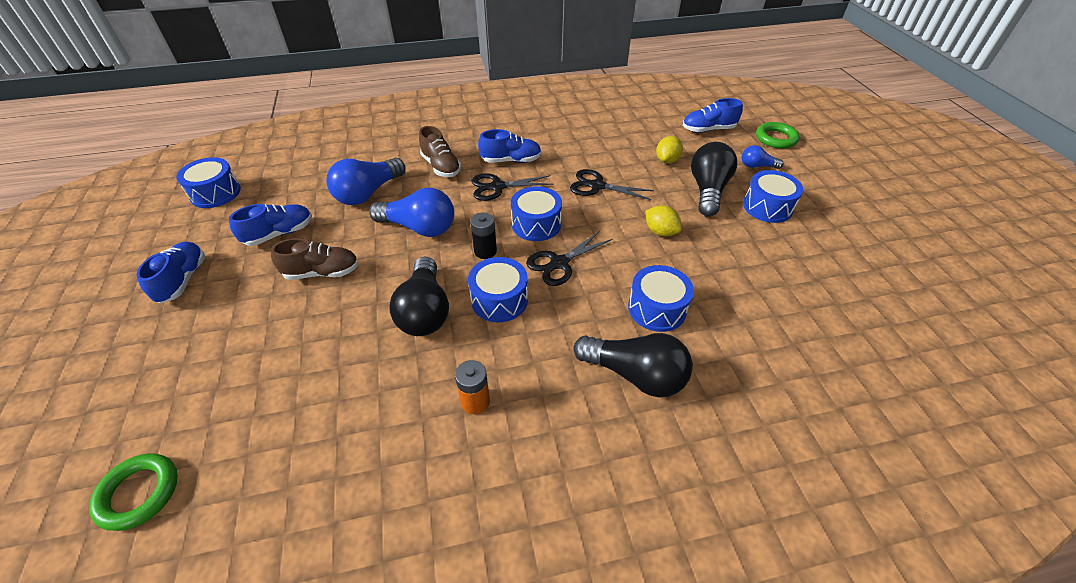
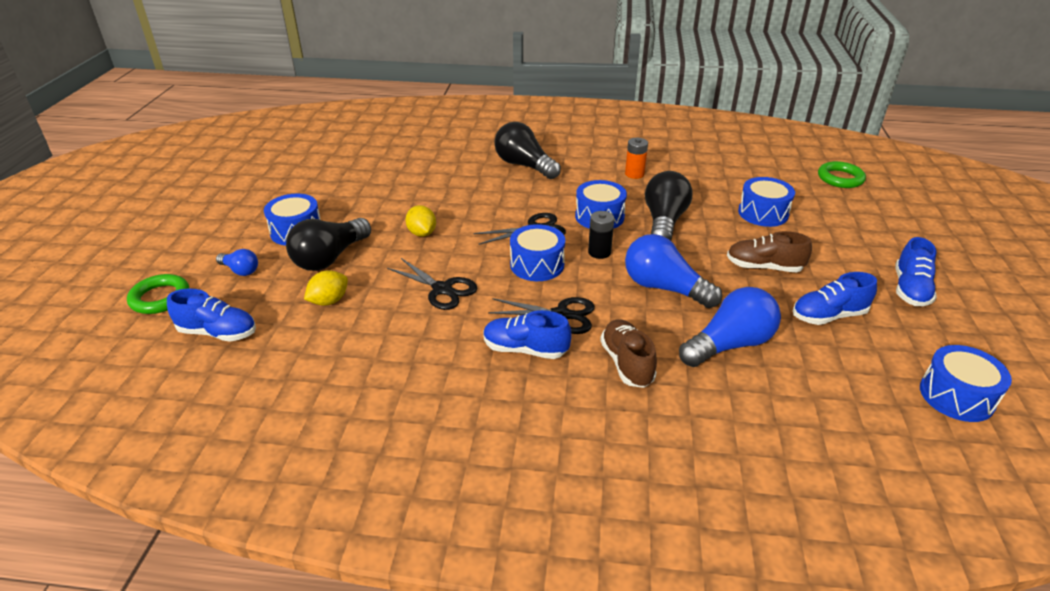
camera: 160 degrees left, 10 degrees down
blue drum [628,265,694,332] -> blue drum moved to [738,177,795,227]

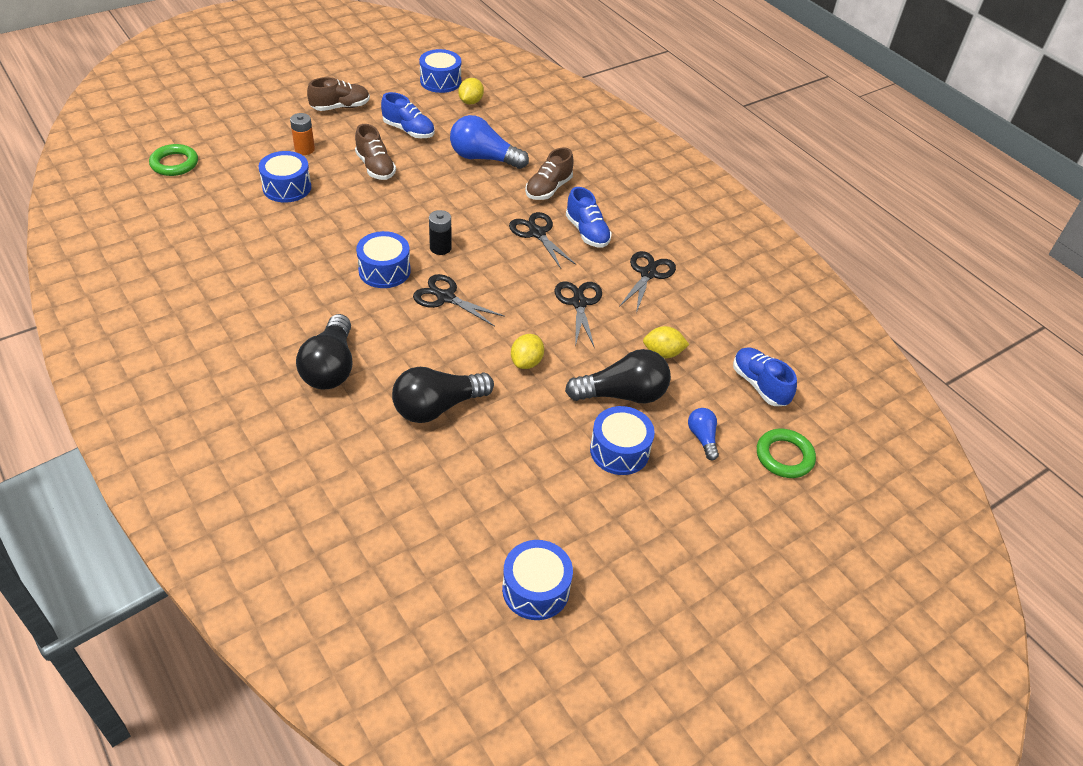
camera: 135 degrees left, 10 degrees up
blue drum [510,224,565,281] -> blue drum moved to [502,540,573,620]
orange battery [625,138,648,179] -> orange battery moved to [290,113,315,155]
blue light bulb [625,234,722,308] -> none
black light bulb [645,171,692,241] -> black light bulb moved to [392,367,494,423]
blue shoe [895,237,937,306] -> brown shoe [307,77,370,111]
none -> yellow lemon [458,78,484,105]
none -> black scissors [619,251,676,313]

